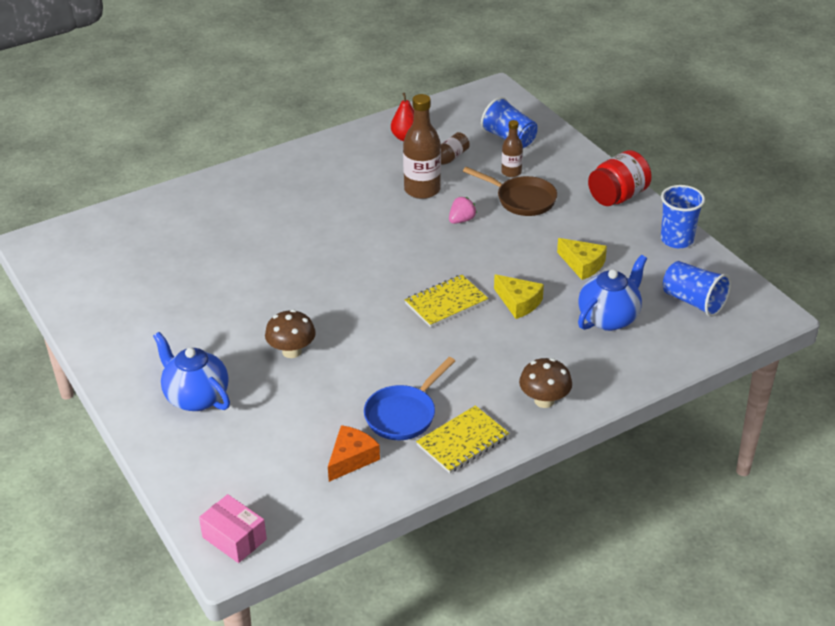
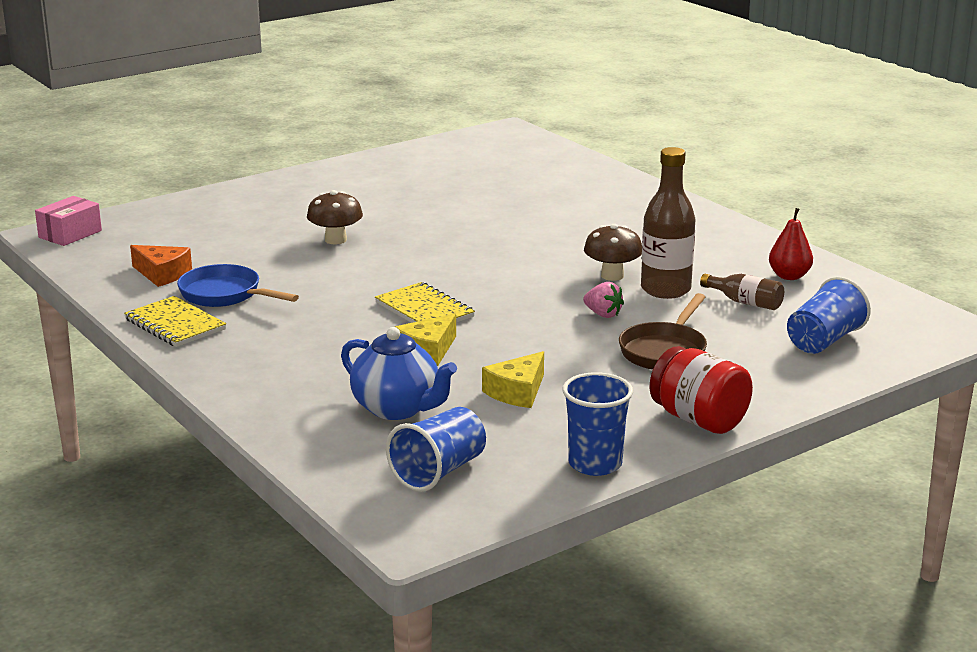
camera: 85 degrees right, 15 degrees down
blue teapot [153,332,230,411] -> none
brown bottle [501,120,523,177] -> none
brown mushroom [519,358,572,408] -> brown mushroom moved to [584,224,642,281]

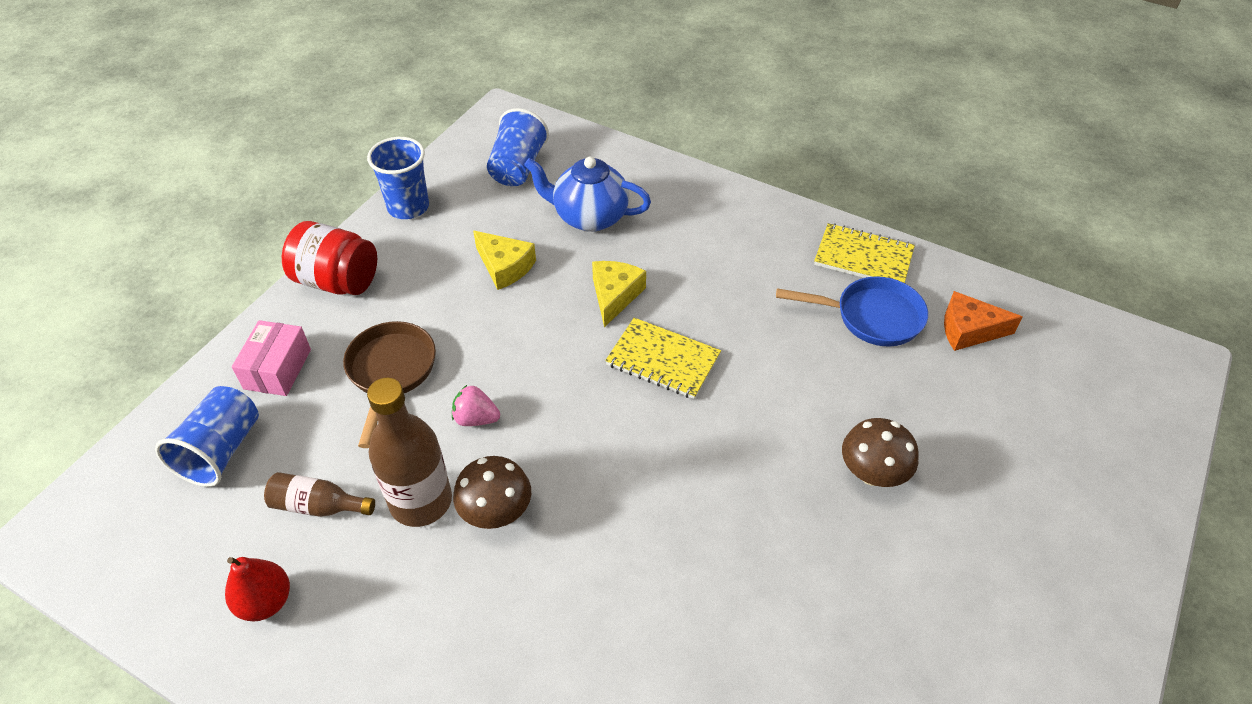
camera: 155 degrees right, 25 degrees up
pink box [35,196,102,246] -> pink box moved to [232,320,311,396]
yellow cheese [482,351,544,408] -> yellow cheese turned 120 degrees clockwise [473,231,536,290]

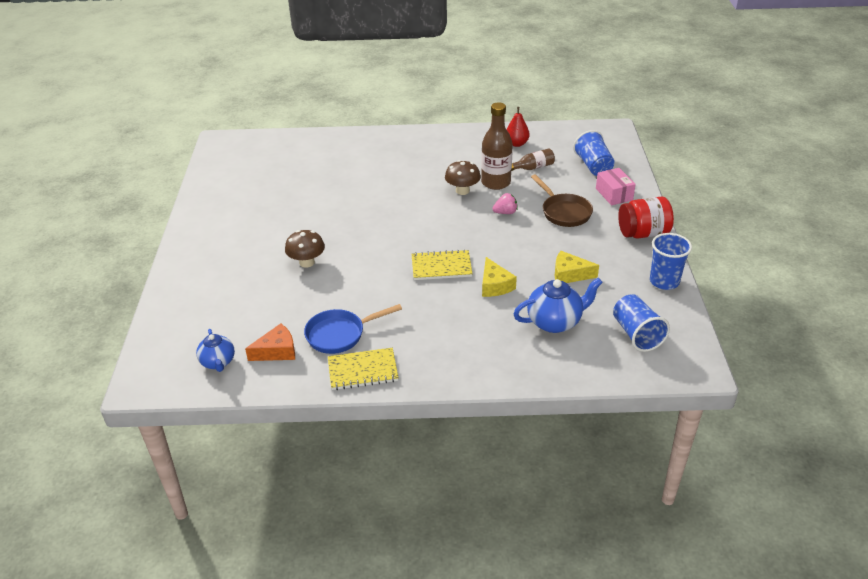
camera: 150 degrees right, 10 degrees down
none -> blue teapot [196,329,235,372]

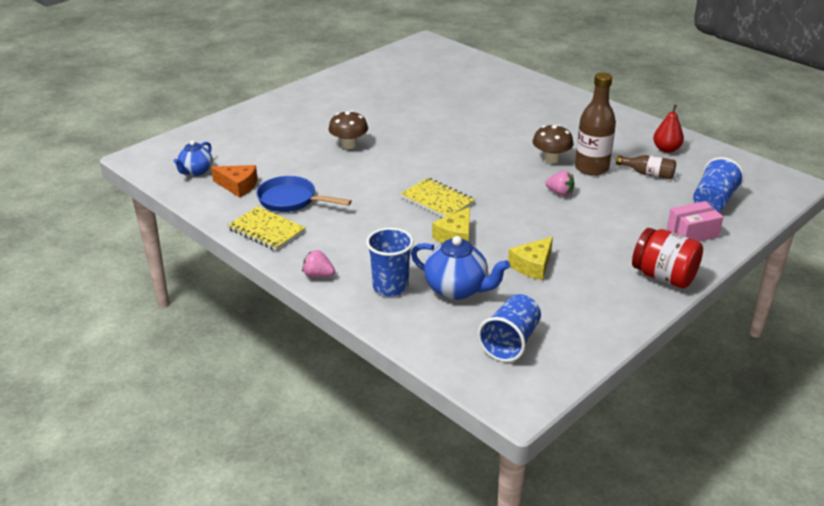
camera: 45 degrees right, 5 degrees down
brown pan [531,174,593,227] -> none
yellow cheese [554,251,599,283] -> yellow cheese turned 105 degrees counterclockwise [508,237,553,281]
pink box [596,168,636,205] -> pink box turned 45 degrees clockwise [667,201,724,241]
blue cup [650,233,692,290] -> blue cup moved to [366,228,414,296]
none -> pink strawberry [302,250,335,278]

